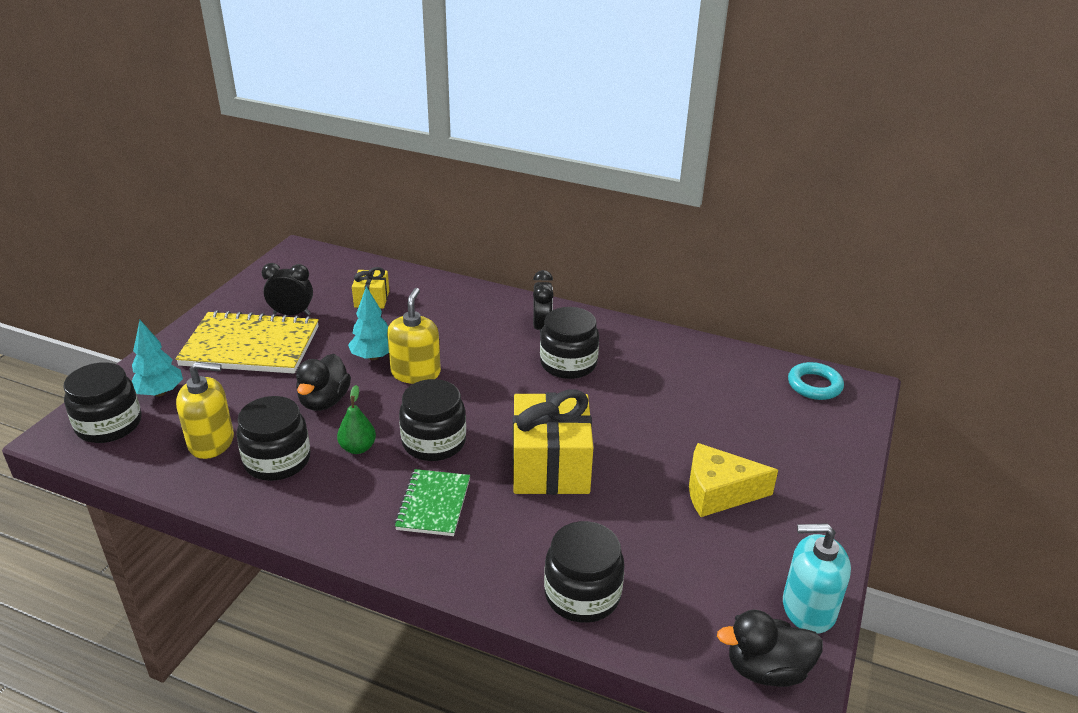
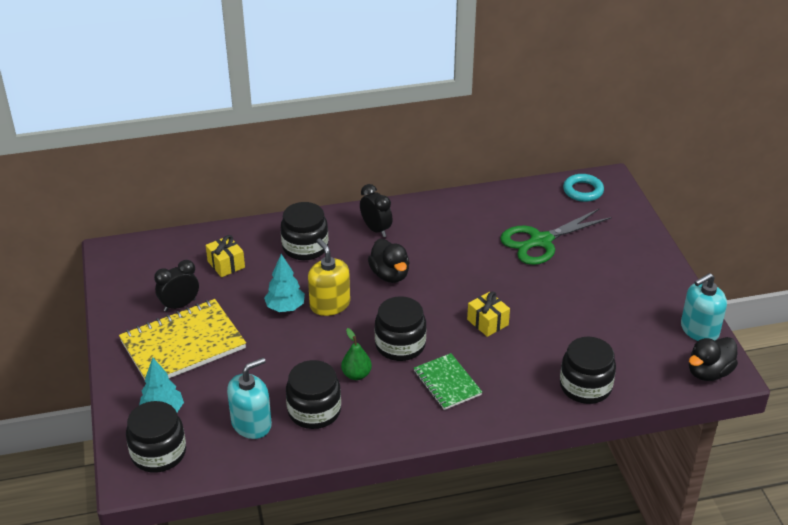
camera: 35 degrees left, 5 degrees up
yellow soap dispenser [176,362,234,459] -> turquoise soap dispenser [227,358,272,439]
black duck [296,354,351,411] -> black duck moved to [368,238,409,283]
yellow gift [513,390,593,495] -> yellow gift [467,292,510,337], size x0.51
black jar [540,307,599,379] -> black jar moved to [281,202,328,260]
yellow cheese [689,443,778,517] -> none
none -> green scissors [500,208,612,265]

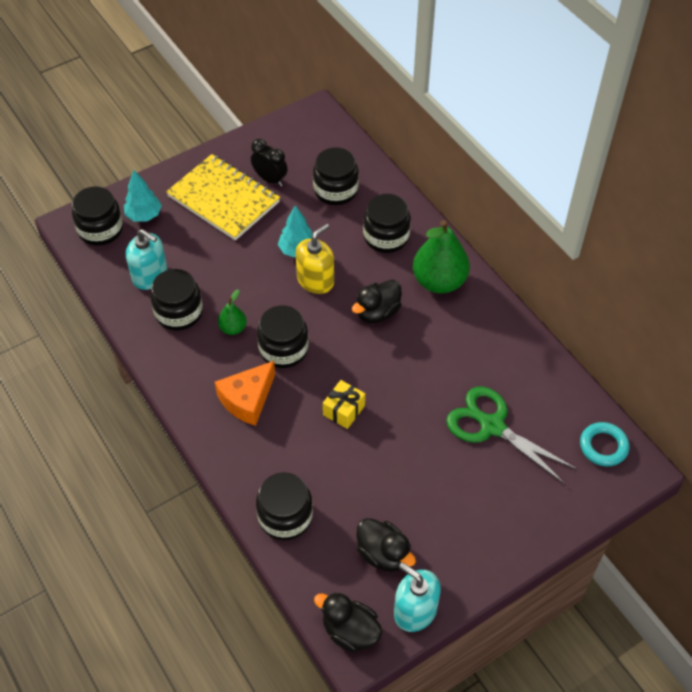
camera: 70 degrees right, 15 degrees up
yellow gift [206,235,245,277] -> black jar [313,148,359,205]
black clock [360,184,393,237] -> green pear [413,220,470,293]
green notebook [414,353,482,410] -> orange cheese [215,361,275,426]
none -> black duck [356,518,416,572]

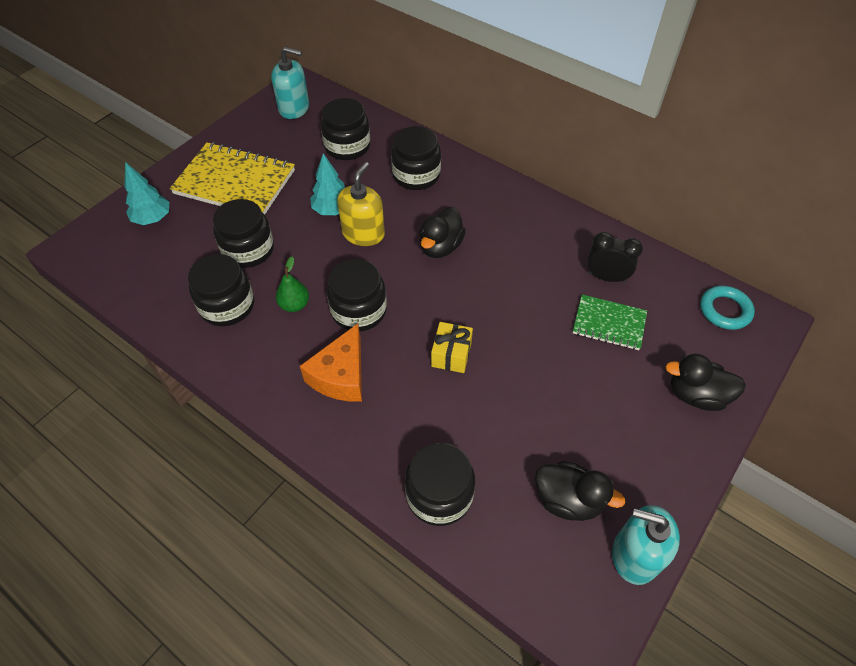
camera: 20 degrees left, 0 degrees up
black jar [72,187,123,246] -> black jar moved to [213,199,274,268]
turquoise soap dispenser [126,229,168,290] -> turquoise soap dispenser moved to [271,47,309,119]
black clock [251,139,288,187] -> black clock moved to [587,232,643,283]
black duck [314,592,382,653] -> black duck moved to [665,354,746,411]
green pear [413,220,470,293] -> none
green scissors [446,386,577,484] -> green notebook [573,294,647,350]

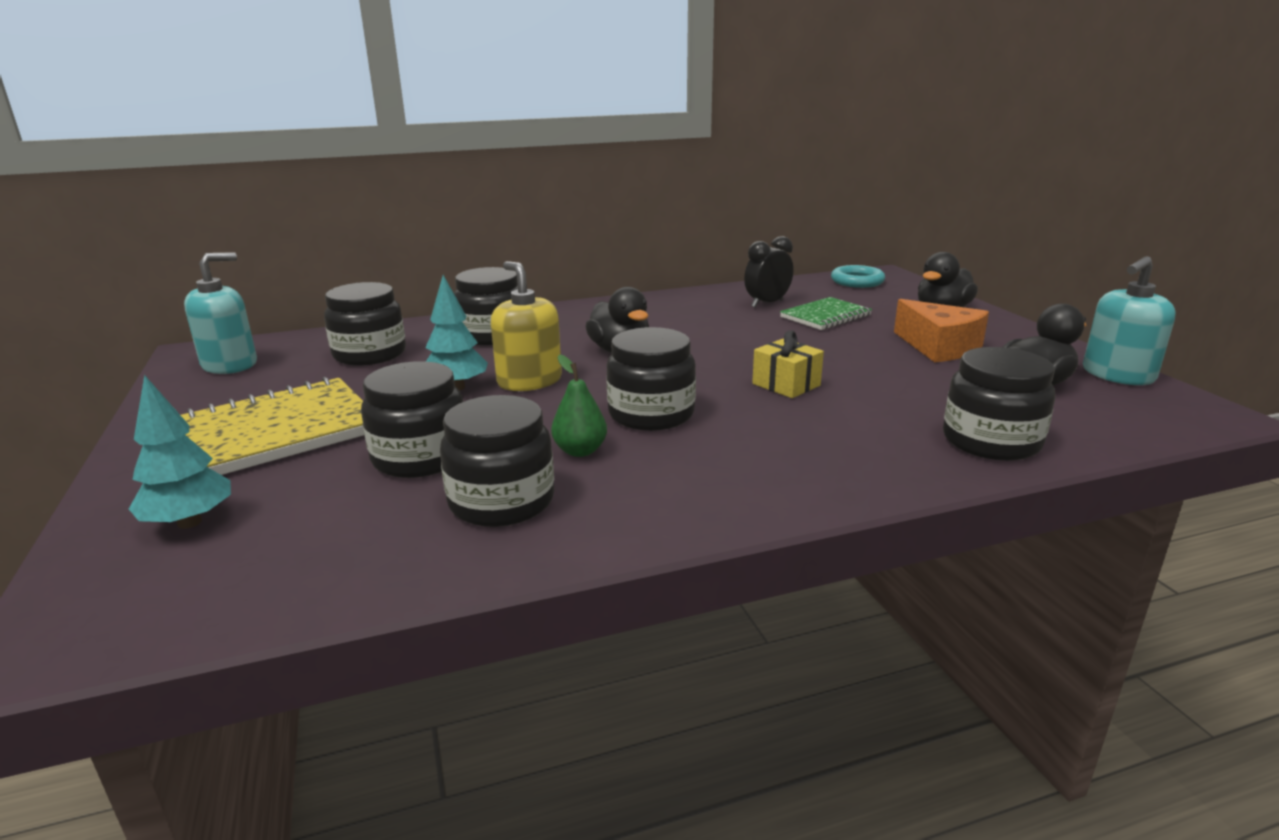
camera: 55 degrees left, 30 degrees down
orange cheese [300,323,362,402] -> orange cheese moved to [894,299,989,362]

